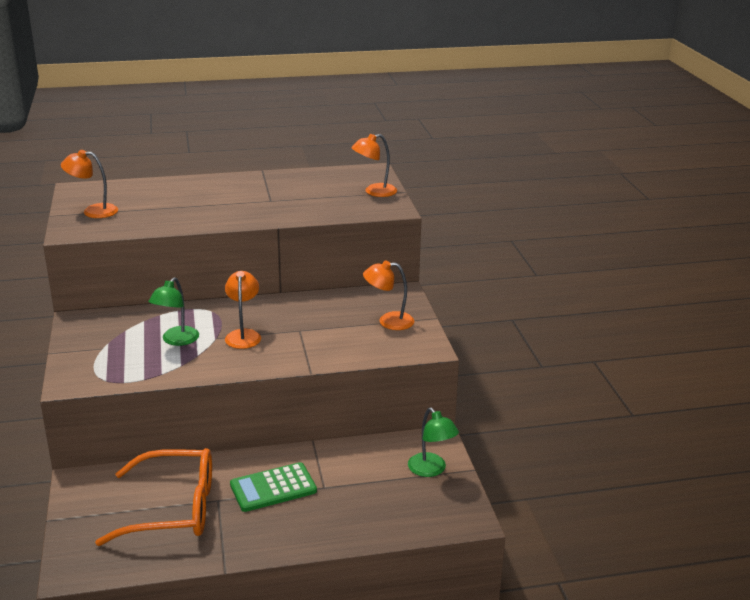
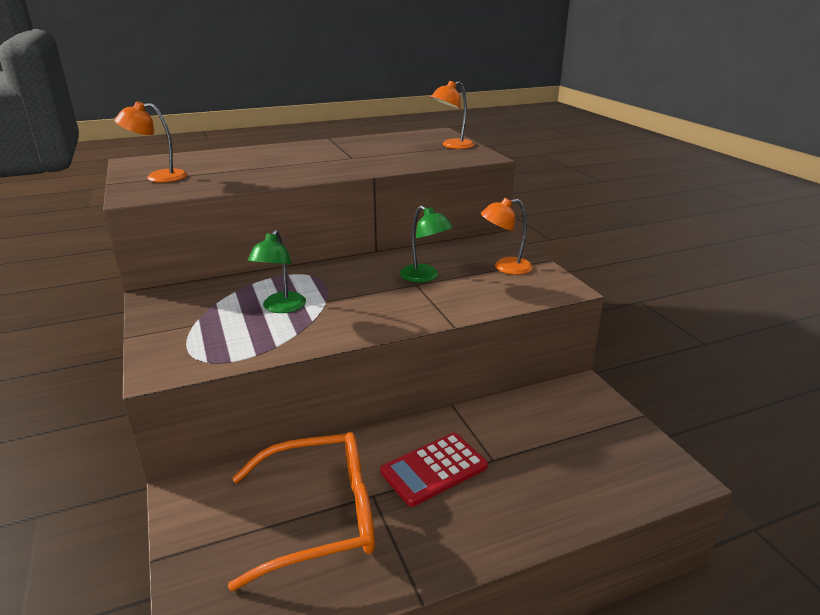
camera: 10 degrees left, 0 degrees up
orange lamp [225,271,261,349] -> none
green calculator [230,462,317,512] -> red calculator [380,433,488,507]
green lamp [408,408,459,477] -> green lamp moved to [400,205,453,282]

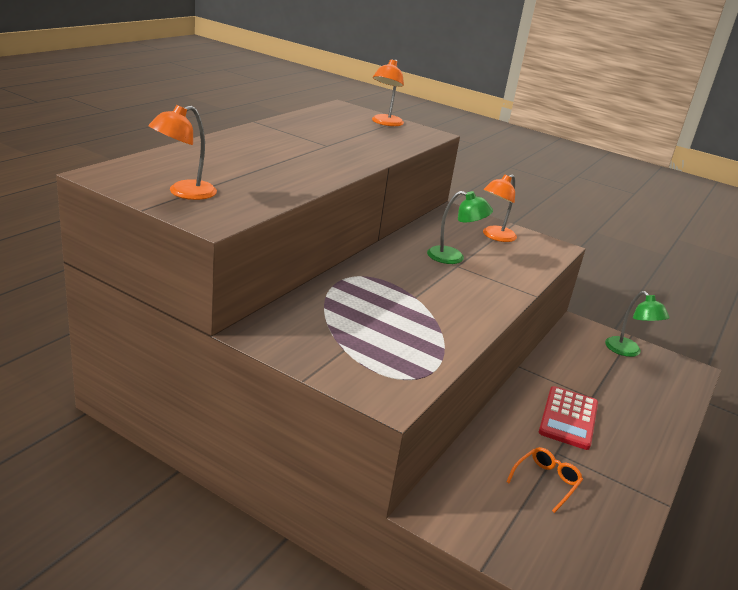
camera: 40 degrees left, 0 degrees up
orange glasses [228,432,375,591] -> orange glasses [506,447,583,513], size x0.44
green lamp [248,230,306,313] -> green lamp moved to [605,291,670,357]

